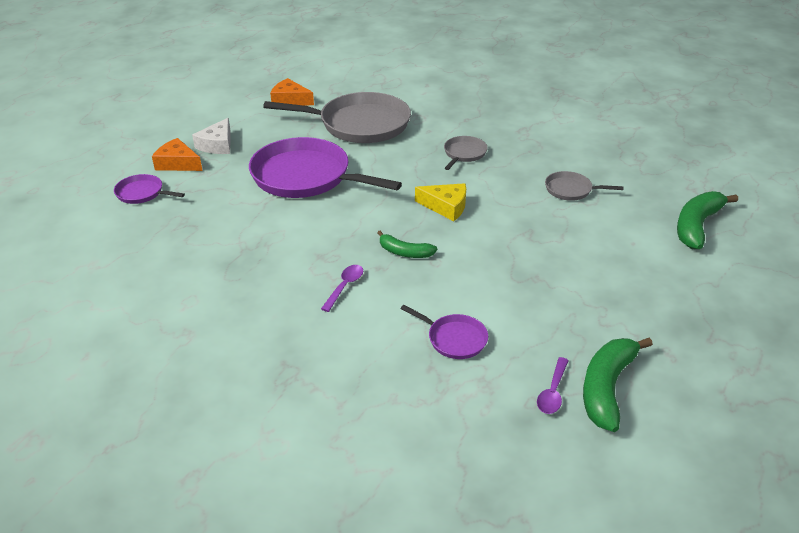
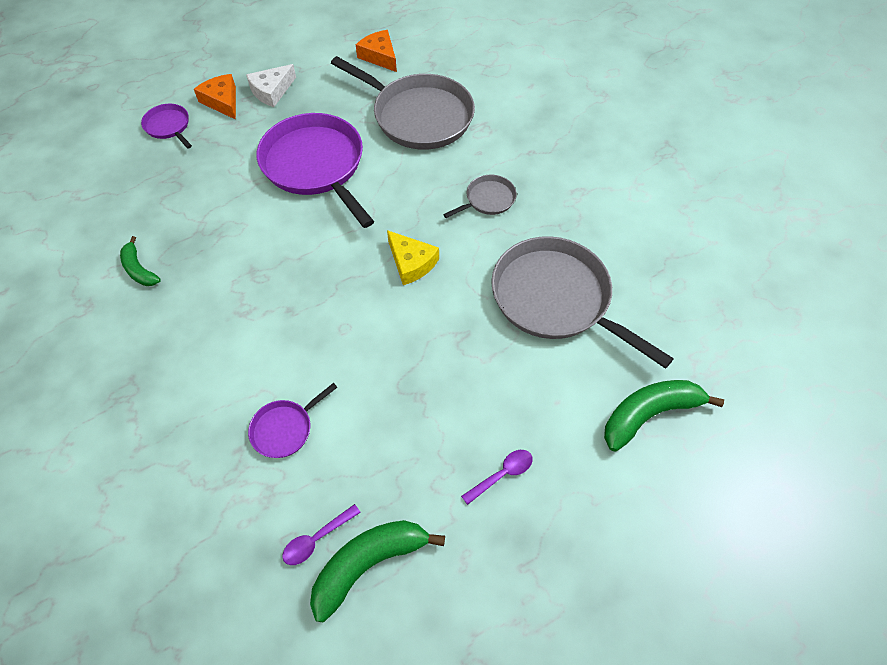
camera: 30 degrees right, 20 degrees up
purple spoon [321,265,363,312] -> purple spoon moved to [461,450,533,505]
green banana [377,231,437,258] -> green banana moved to [120,236,161,286]
purple pan [401,305,488,359] -> purple pan turned 75 degrees clockwise [248,383,337,458]
grey pan [545,171,624,201] -> grey pan [491,236,674,369], size x2.17

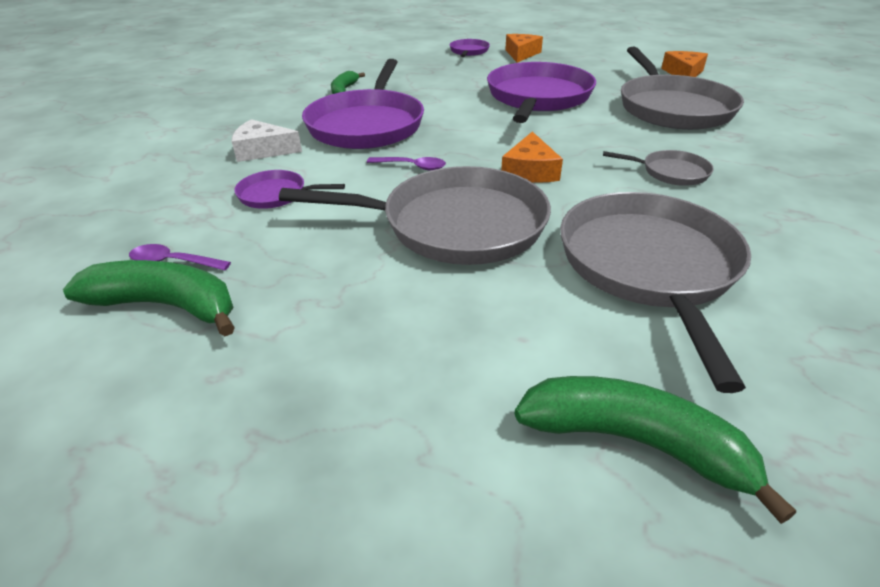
camera: 50 degrees right, 20 degrees down
white cheese [246,64,296,107] -> white cheese moved to [232,119,302,162]
yellow cheese [387,230,439,285] -> orange cheese [501,131,563,183]
purple spoon [461,450,533,505] -> purple spoon moved to [367,157,446,171]
none -> grey pan [279,166,551,265]
none -> purple pan [302,59,424,149]

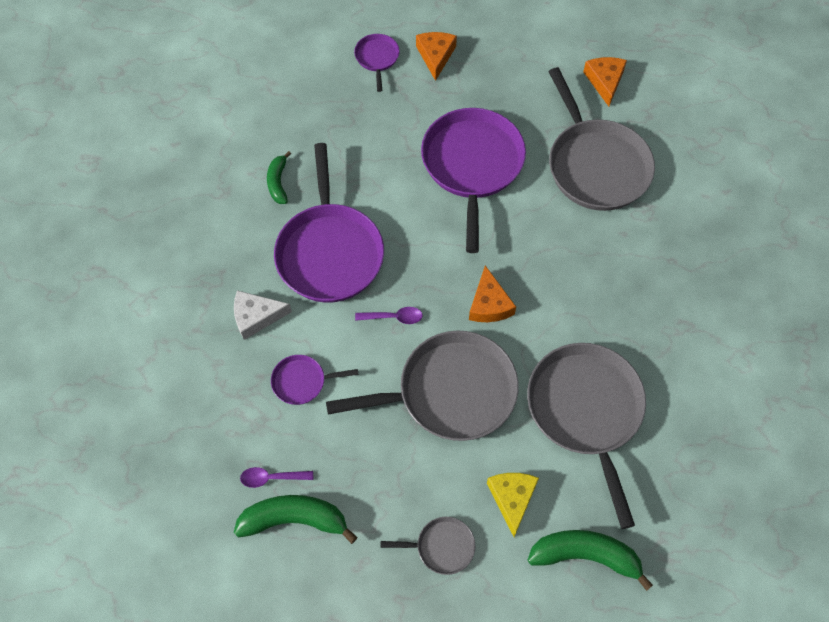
camera: 15 degrees left, 25 degrees up
grey pan [603,150,714,186] -> grey pan moved to [381,517,476,575]
none -> yellow cheese [487,473,539,537]

